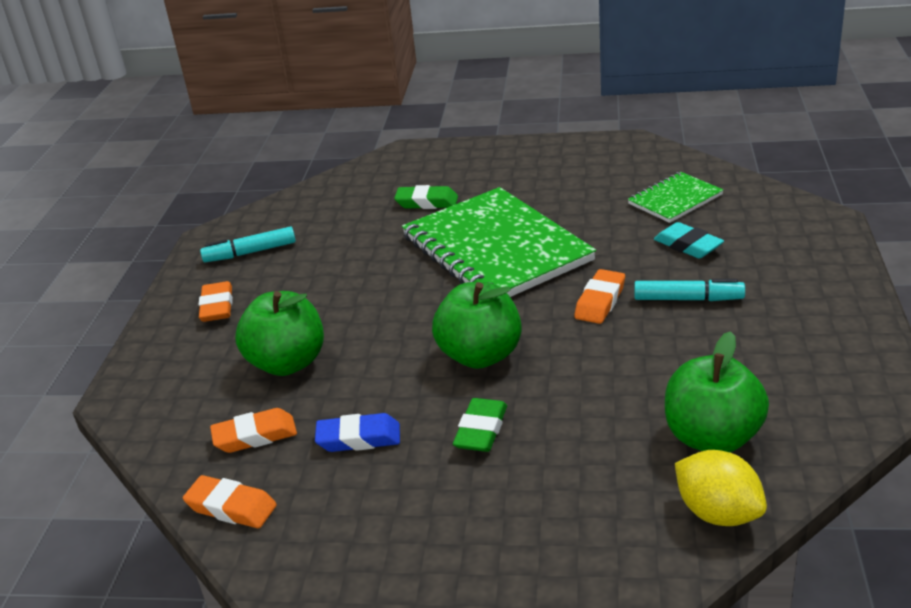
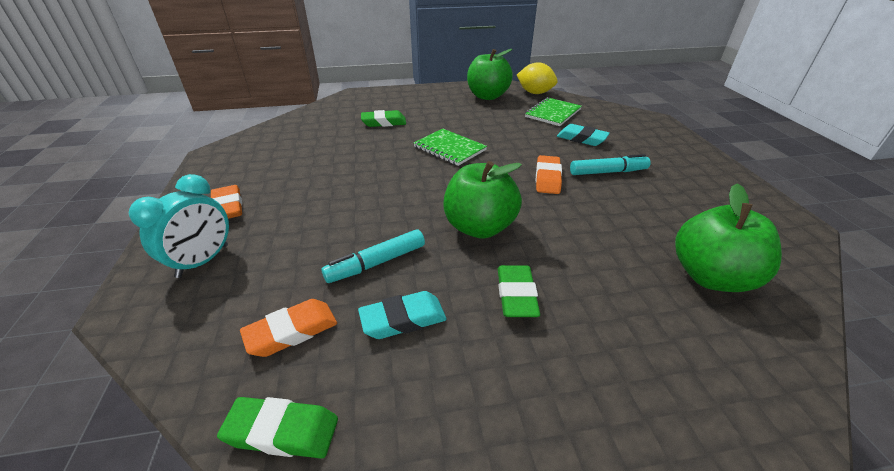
camera: 20 degrees left, 5 degrees up
orange eraser [183,475,277,528] -> green eraser [217,397,338,459]
turquoise marker [200,227,296,262] -> turquoise marker moved to [321,229,425,283]
green apple [235,291,324,376] -> green apple moved to [467,49,513,100]
blue eraser [315,413,400,452] -> turquoise eraser [358,291,447,339]
green notebook [402,187,596,297] -> green notebook [413,129,487,166], size x0.48
yellow lemon [675,450,767,526] -> yellow lemon moved to [517,62,558,94]
none -> turquoise clock [129,174,229,278]

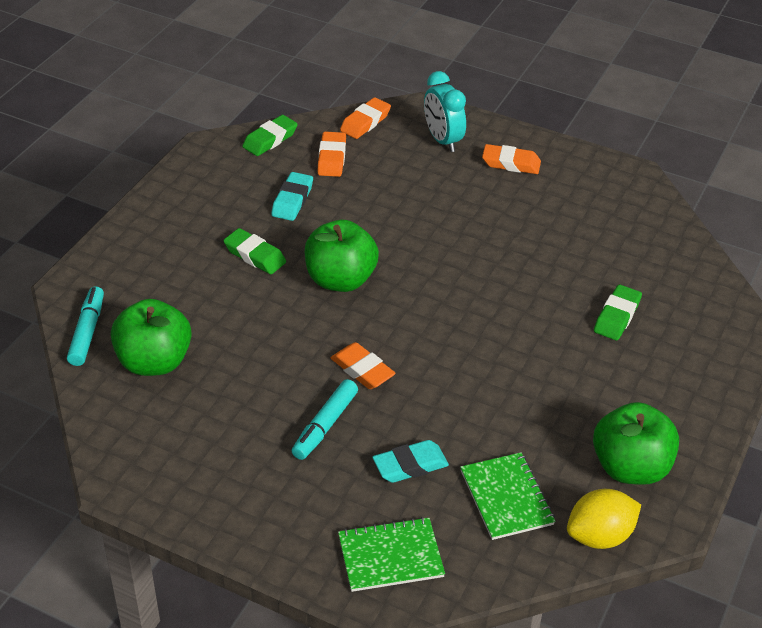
camera: 125 degrees right, 5 degrees up
turquoise marker [321,229,425,283] -> turquoise marker moved to [67,286,104,366]
green notebook [413,129,487,166] -> green notebook moved to [338,517,445,592]
none -> orange eraser [340,97,391,139]

